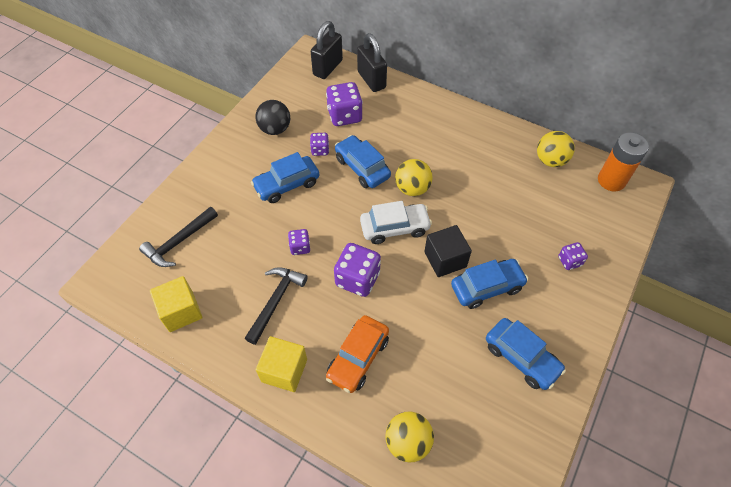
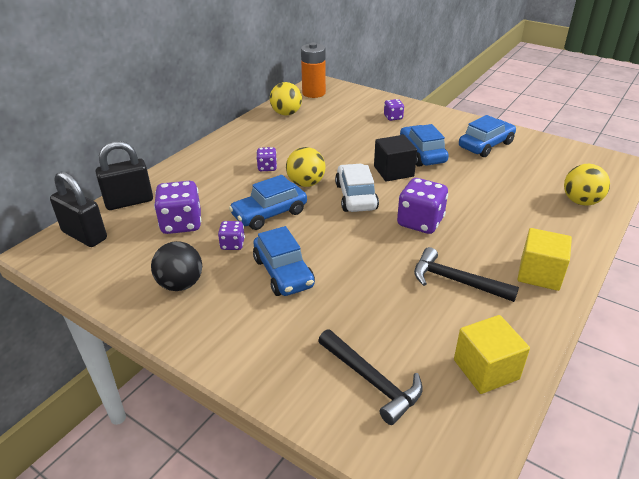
camera: 85 degrees left, 20 degrees down
purple dice [288,229,310,255] -> purple dice moved to [256,147,277,171]
orange car [326,315,389,393] -> none

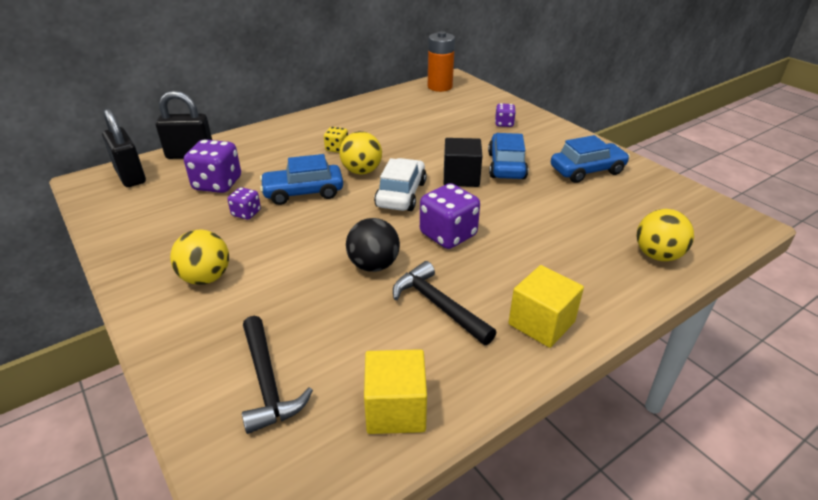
camera: 20 degrees right, 0 degrees up
black ball [151,241,202,291] -> black ball moved to [346,218,400,272]
blue car [253,226,315,296] -> none
purple dice [256,147,277,171] -> yellow dice [324,127,348,153]
yellow ball [270,82,302,116] -> yellow ball moved to [170,229,229,285]

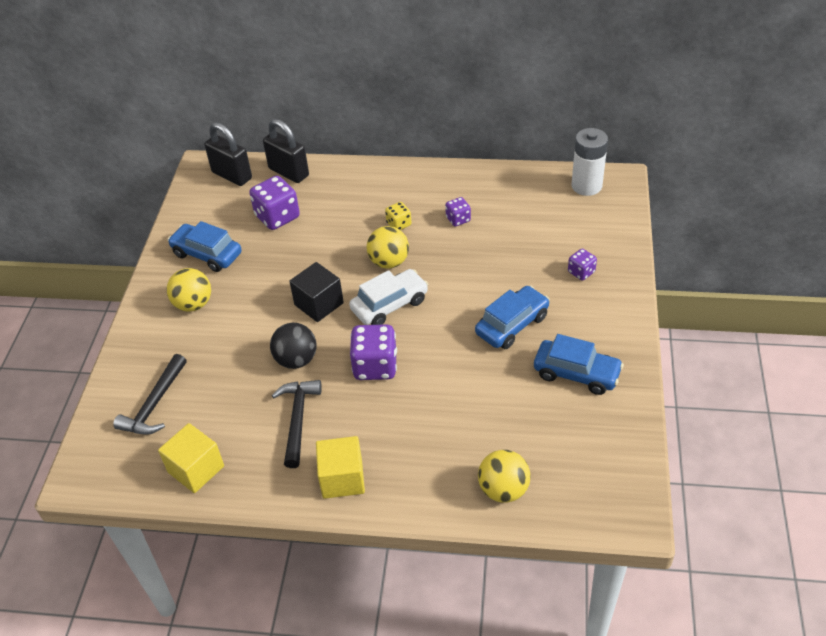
camera: 45 degrees right, 10 degrees up
black padlock [102,108,146,187] -> black padlock turned 60 degrees counterclockwise [204,123,252,186]
purple dice [227,187,261,220] -> purple dice moved to [445,197,471,226]
blue car [260,154,343,205] -> blue car moved to [168,221,242,272]
orange battery [428,31,455,92] -> white battery [571,128,608,196]
black cube [444,138,482,187] -> black cube moved to [289,262,344,322]

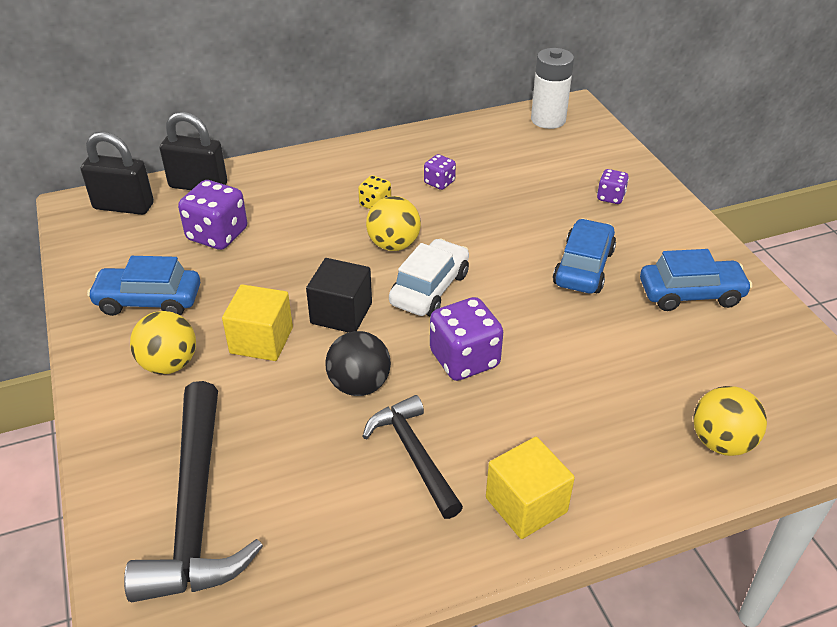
camera: 30 degrees left, 5 degrees down
black hammer [113,354,187,435] -> black hammer [124,381,263,602], size x1.63
yellow cube [158,423,224,493] -> yellow cube moved to [222,284,293,361]

